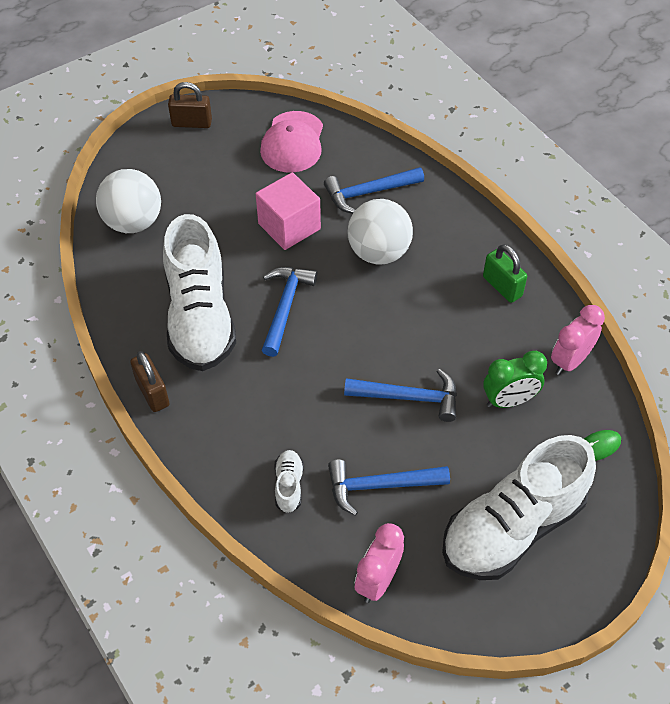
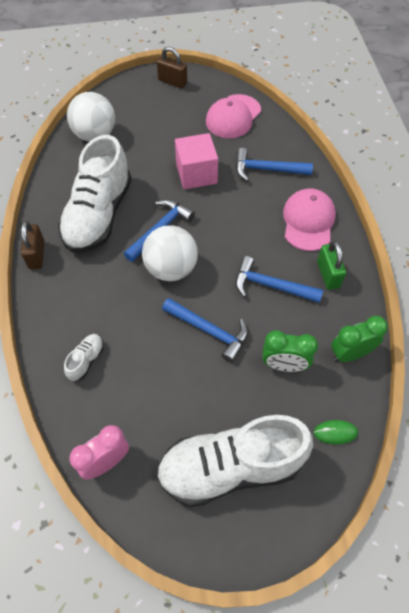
camera: 25 degrees right, 5 degrees up
blue hammer [328,460,450,516] -> blue hammer moved to [235,256,323,303]
white ball [347,199,413,264] -> white ball moved to [142,225,198,281]
pink clock [551,305,605,375] -> green clock [331,316,388,362]
none -> pink cap [283,189,336,251]

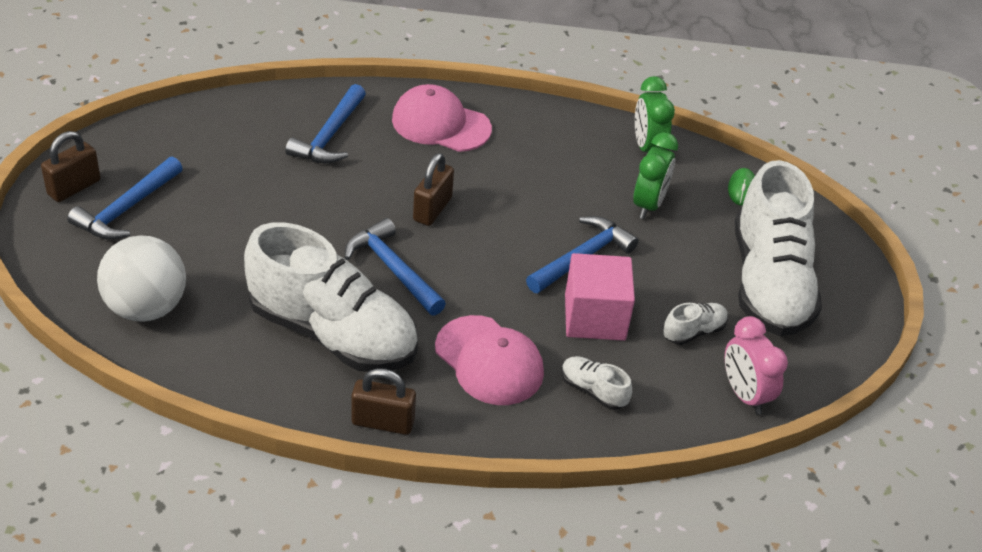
camera: 80 degrees left, 15 degrees down
white ball [142,225,198,281] -> none
pink cube [175,133,218,189] -> pink cube moved to [565,253,635,341]
pink cap [206,94,261,138] -> pink cap moved to [435,315,544,405]
blue hammer [235,256,323,303] -> blue hammer moved to [67,156,183,240]
green padlock [317,241,346,290] -> none
none -> brown padlock [413,153,454,226]
none -> white shoe [663,303,728,345]

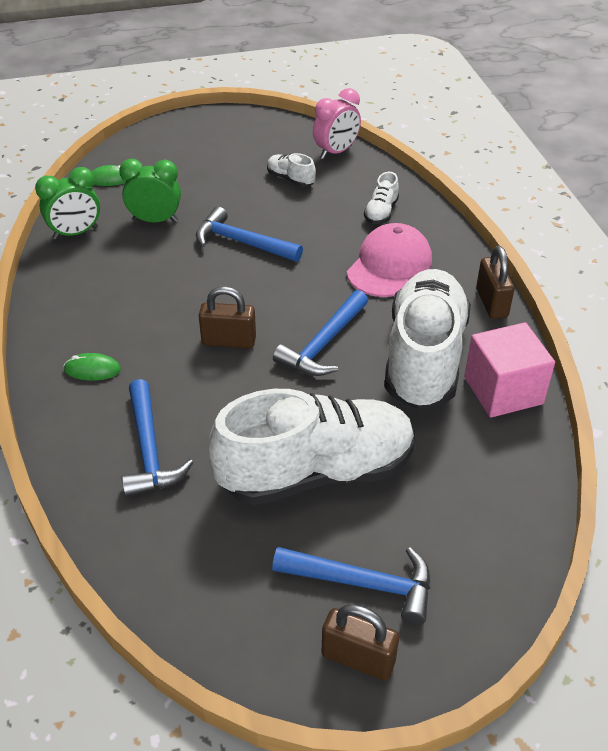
camera: 105 degrees left, 0 degrees up
white ball [97,235,186,322] -> none
blue hammer [285,84,366,163] -> blue hammer turned 75 degrees clockwise [122,379,194,497]
pink cap [392,84,492,152] -> green mouse [64,353,121,381]
pink cube [565,253,635,341] -> pink cube moved to [464,322,555,418]
white shoe [735,160,822,336] -> white shoe moved to [208,389,415,505]

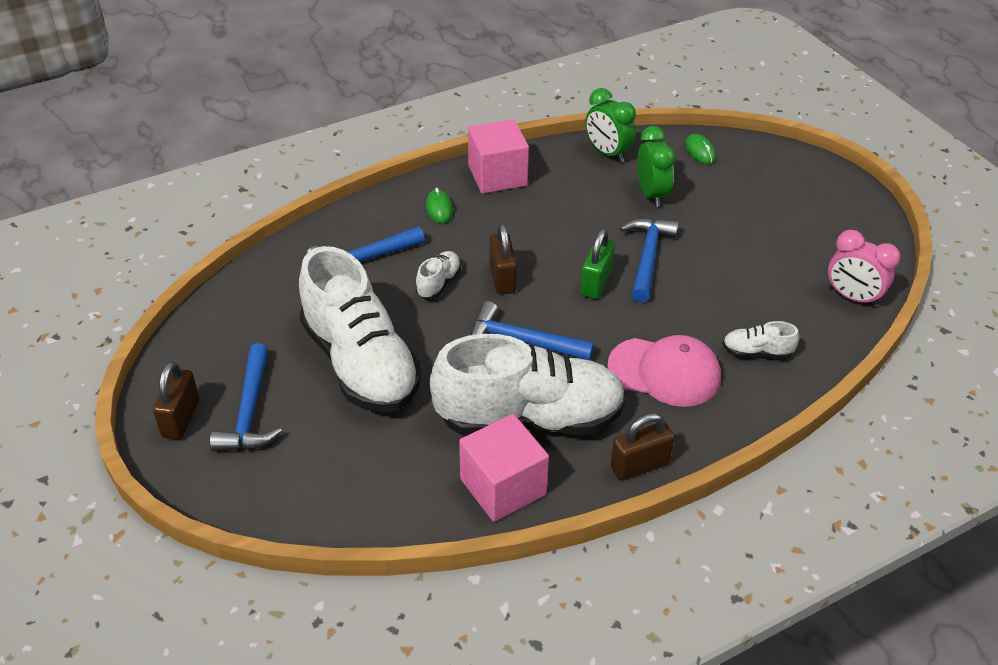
camera: 75 degrees right, 0 degrees up
white shoe [267,153,316,187] -> white shoe moved to [416,251,461,298]
none -> pink cube [468,119,529,194]
none -> green padlock [580,229,615,299]

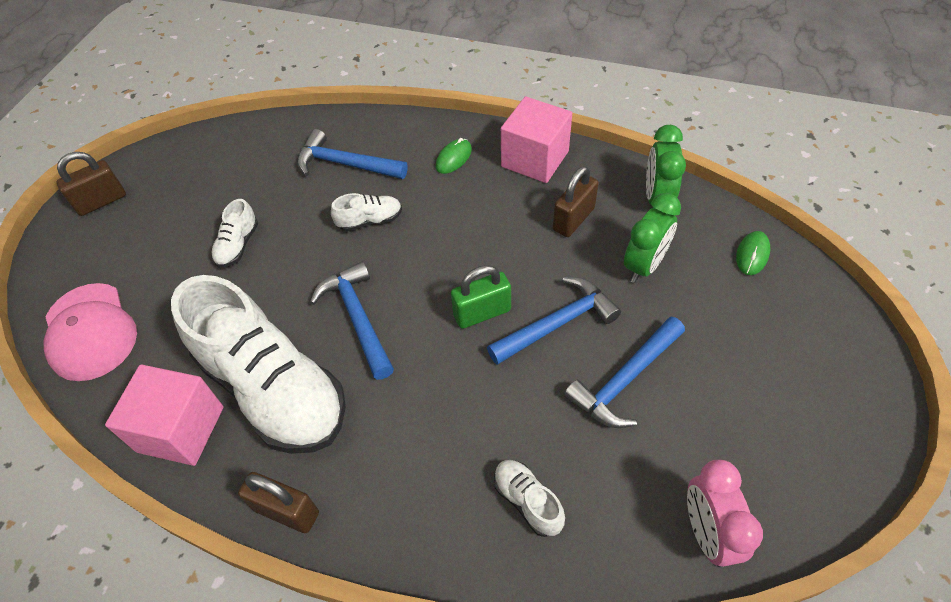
camera: 50 degrees right, 10 degrees up
blue hammer [210,343,282,452] -> blue hammer moved to [564,317,685,428]
white shoe [299,246,422,412] -> white shoe [211,199,258,268], size x0.40
brown padlock [490,224,517,294] -> brown padlock moved to [553,166,599,237]
pink cap [608,335,721,407] -> pink cap moved to [43,283,137,381]

